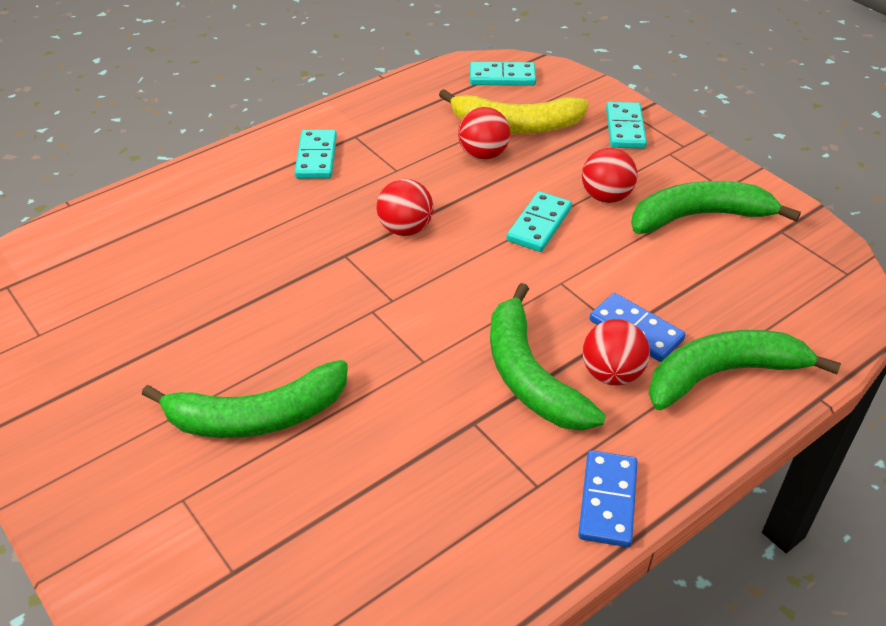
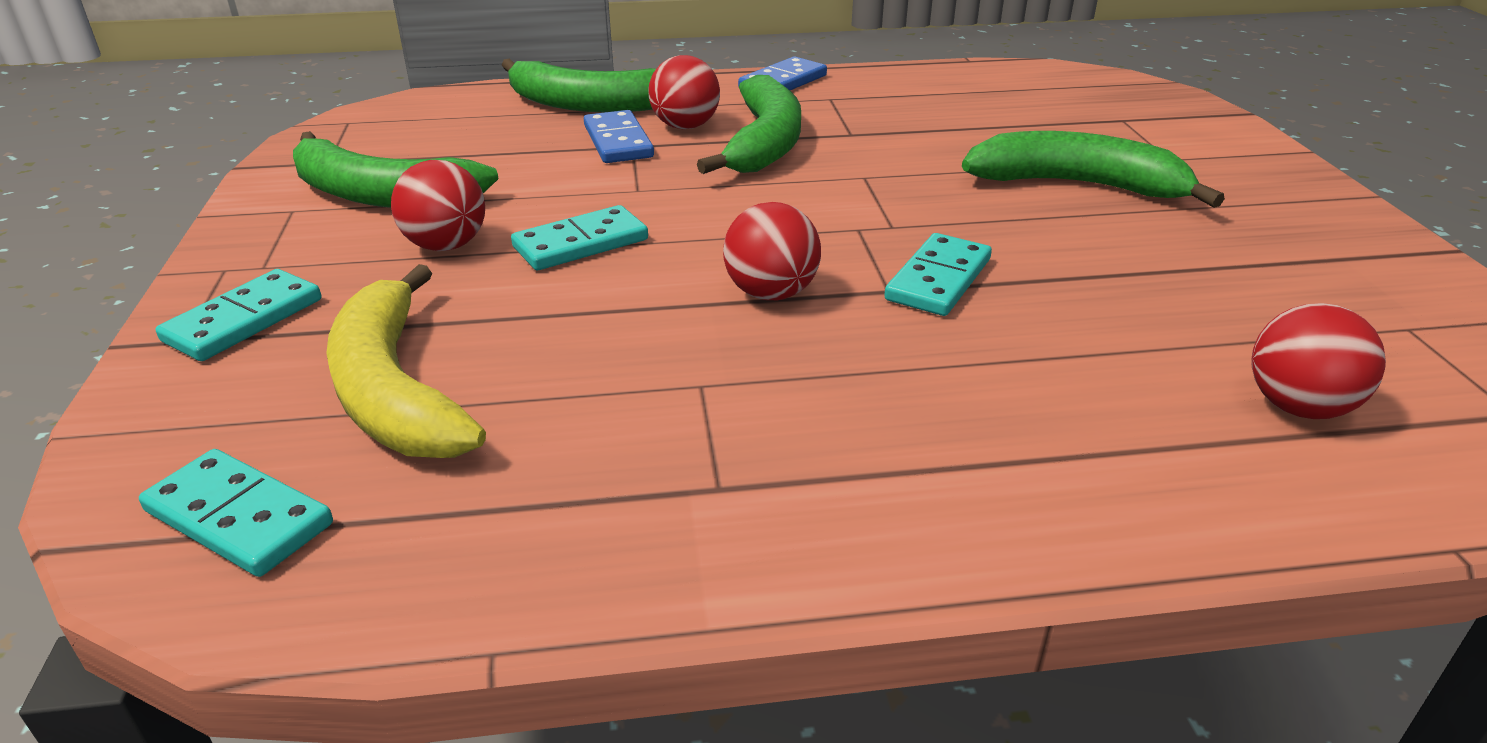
camera: 150 degrees left, 10 degrees down
turquoise domino [294,130,337,179] -> turquoise domino moved to [884,233,992,316]
yellow banana [439,89,589,134] -> yellow banana turned 150 degrees counterclockwise [326,264,486,458]
red ball [458,107,510,160] -> red ball moved to [1252,303,1386,419]

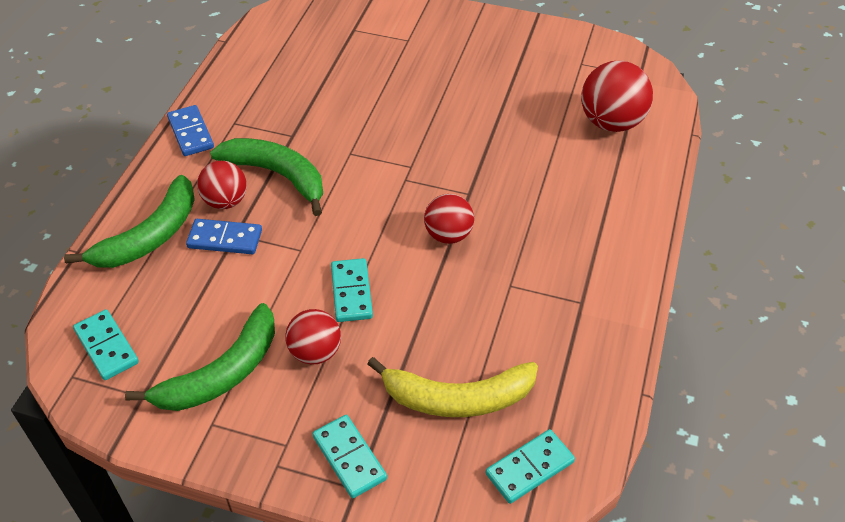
camera: 65 degrees left, 15 degrees up
turquoise domino [884,233,992,316] -> turquoise domino moved to [73,309,139,380]
green banana [962,131,1225,208] -> none
red ball [1252,303,1386,419] -> red ball [581,60,653,132], size x1.55

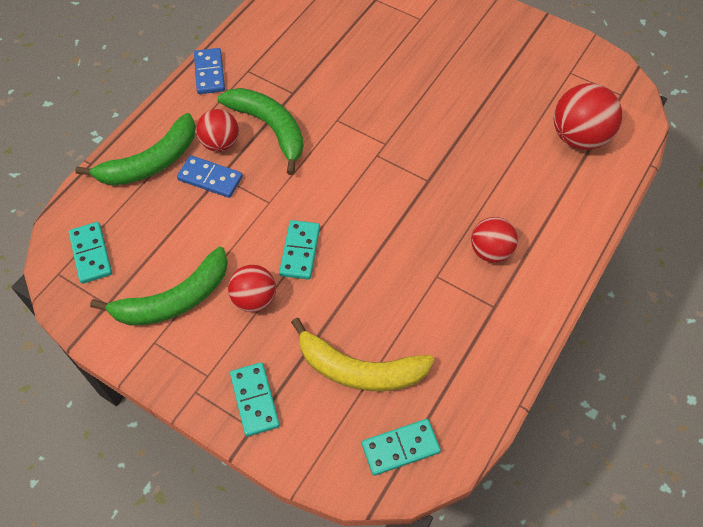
camera: 15 degrees right, 10 degrees up
red ball [424,194,474,244] -> red ball moved to [471,217,518,263]

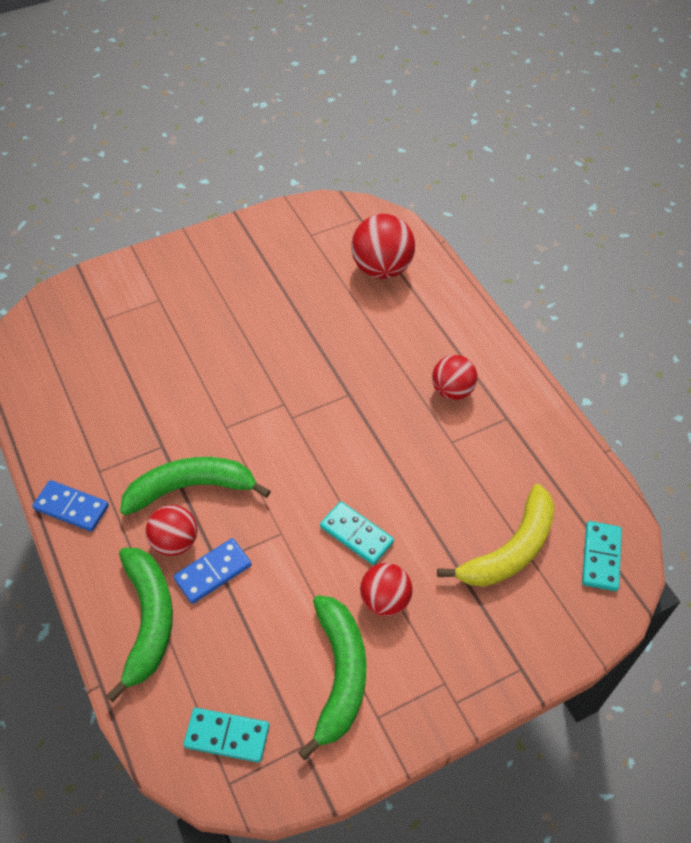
camera: 60 degrees left, 5 degrees down
turquoise domino [230,362,280,437] -> none

